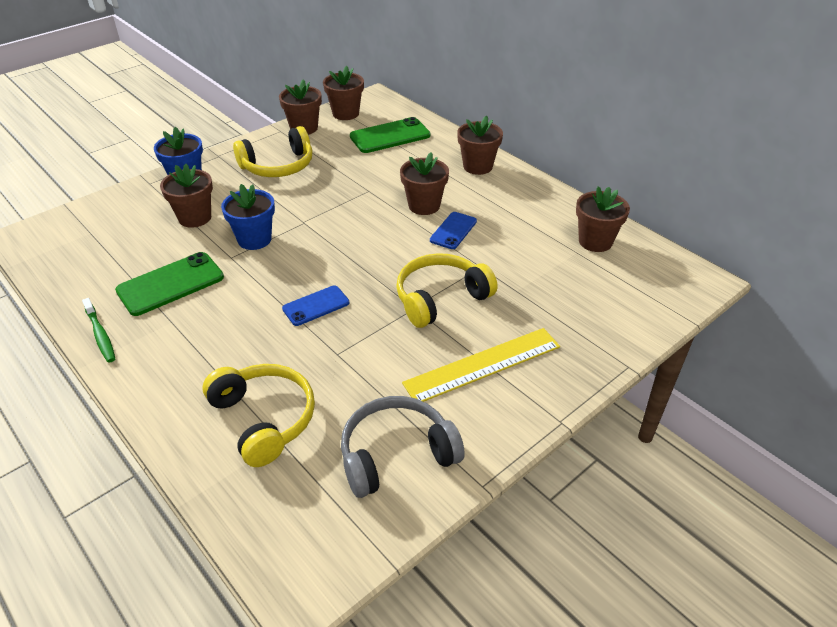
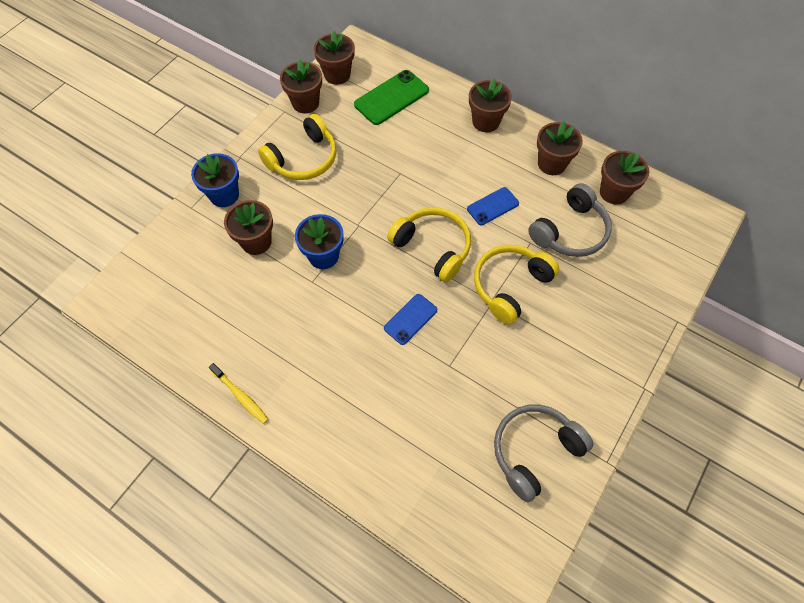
camera: 15 degrees left, 20 degrees up
green toothbrush [82,298,115,363] -> yellow toothbrush [209,363,268,424]
green phone [115,252,224,316] -> none
yellow headphones [202,364,315,467] -> yellow headphones moved to [387,207,471,282]
brown flower pot [400,152,449,215] -> brown flower pot moved to [537,121,583,175]
yellow ruler [402,328,560,402] -> none
blue phone [430,212,477,249] -> blue phone turned 45 degrees clockwise [467,187,519,225]
none -> grey headphones [528,183,612,257]

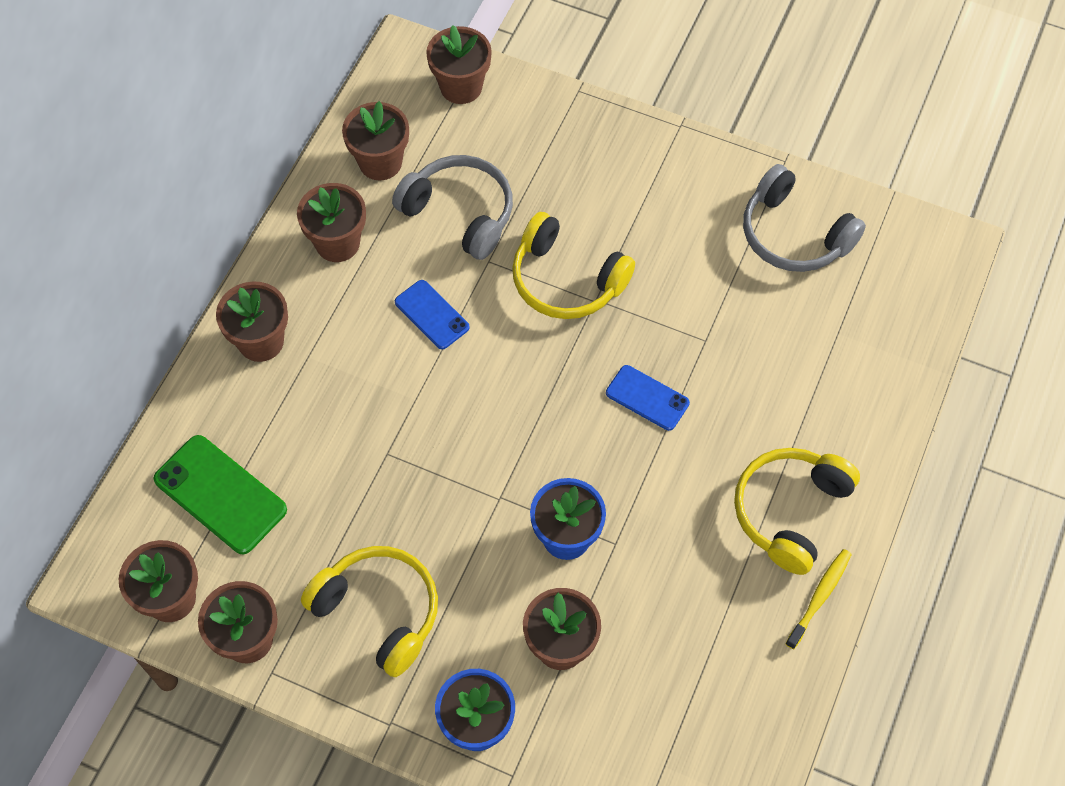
camera: 100 degrees left, 0 degrees up
yellow headphones [387,207,471,282] -> yellow headphones moved to [734,448,860,575]
none -> brown flower pot [426,25,492,104]

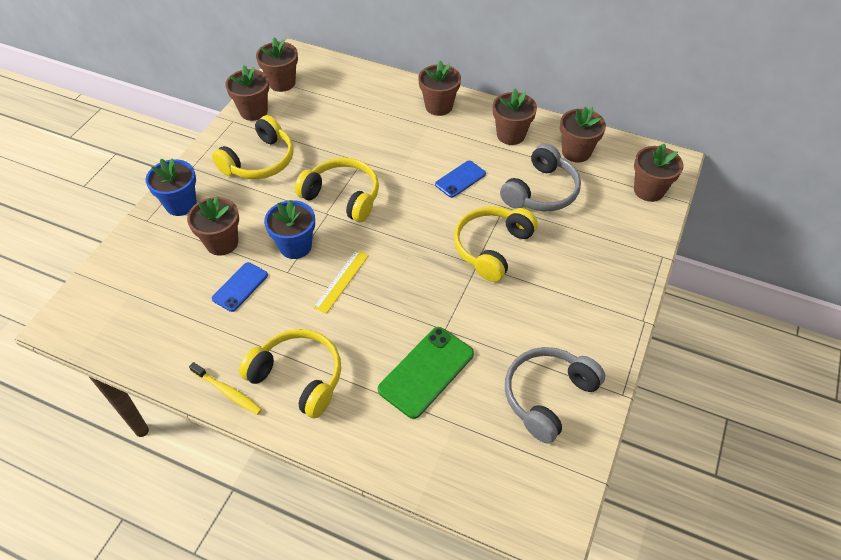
camera: 90 degrees right, 10 degrees down
green phone [154,435,287,554] -> green phone moved to [378,327,474,419]
blue phone [606,365,690,431] -> blue phone moved to [212,262,268,312]
none -> yellow headphones [295,158,379,222]
none -> yellow ruler [313,250,369,314]

